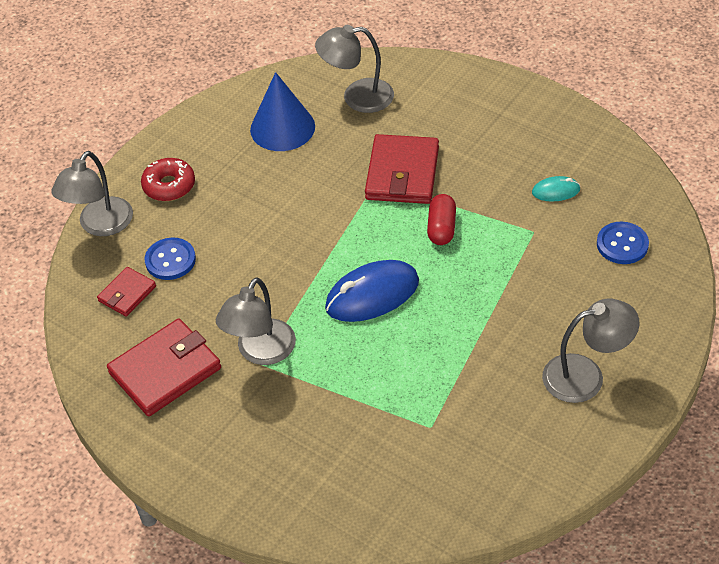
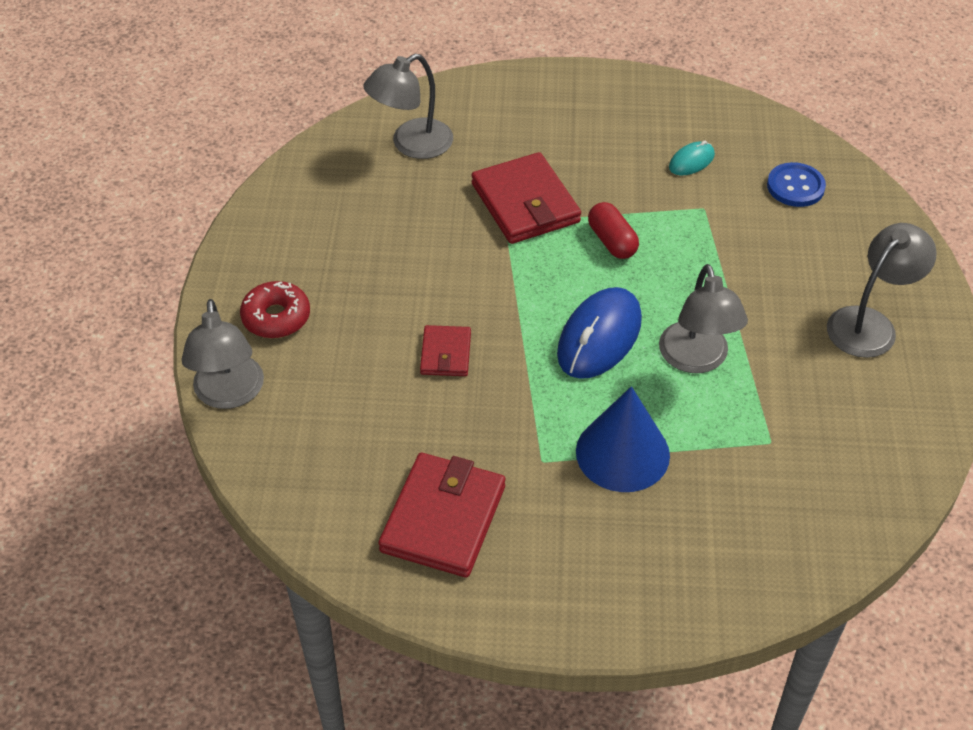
camera: 35 degrees left, 0 degrees up
red wallet [97,267,156,317] -> red wallet moved to [420,325,471,376]
blue button [145,238,196,280] -> none
grey lamp [216,277,296,365] -> grey lamp moved to [659,264,748,373]
blue cone [250,72,315,151] -> blue cone moved to [576,386,670,492]

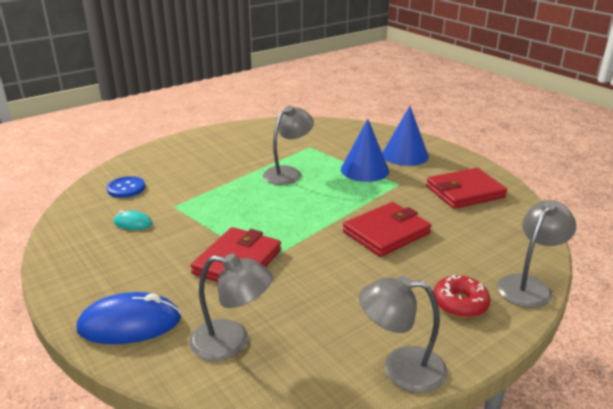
camera: 130 degrees left, 20 degrees down
red wallet [420,325,471,376] -> red wallet [343,202,432,257], size x1.82
blue mouse [557,287,642,379] -> blue mouse moved to [76,292,181,344]
red capsule [588,202,639,259] -> none
grey lamp [827,223,937,358] -> grey lamp moved to [359,275,447,393]
none -> blue cone [382,106,429,166]

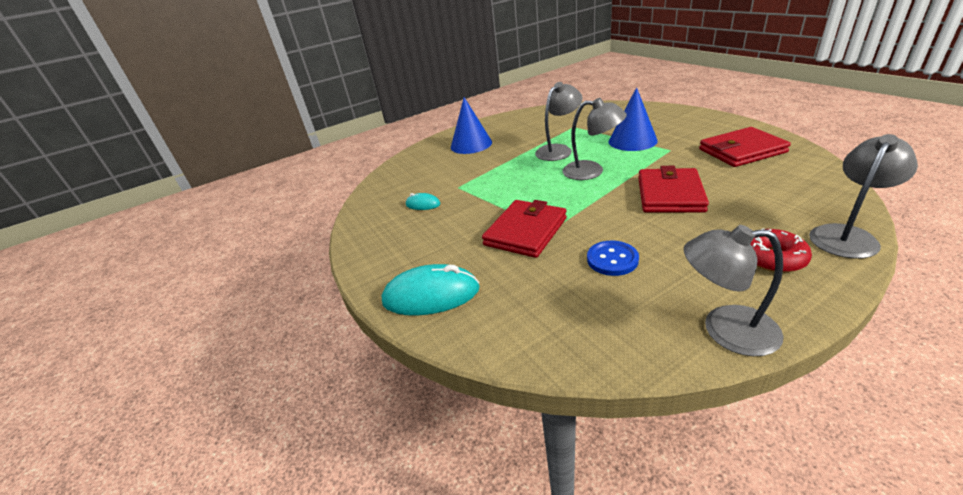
camera: 10 degrees right, 5 degrees up
blue mouse [76,292,181,344] -> turquoise mouse [382,264,480,316]
blue button [107,176,145,198] -> blue button moved to [587,241,639,276]
grey lamp [189,253,273,361] -> grey lamp moved to [562,98,627,180]
red wallet [343,202,432,257] -> red wallet turned 45 degrees counterclockwise [638,166,709,213]
blue cone [382,106,429,166] -> blue cone moved to [451,97,492,154]

